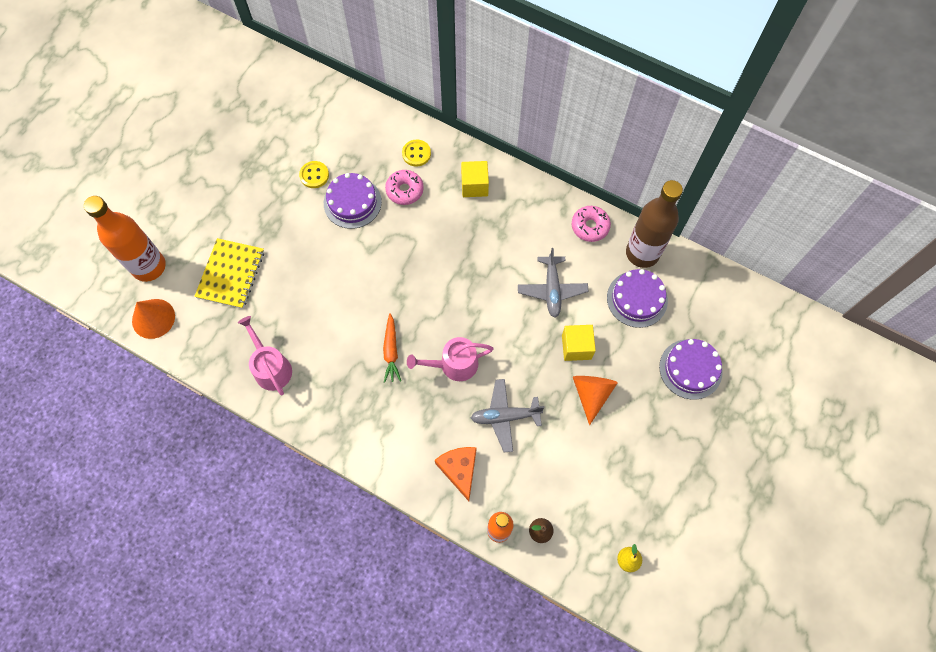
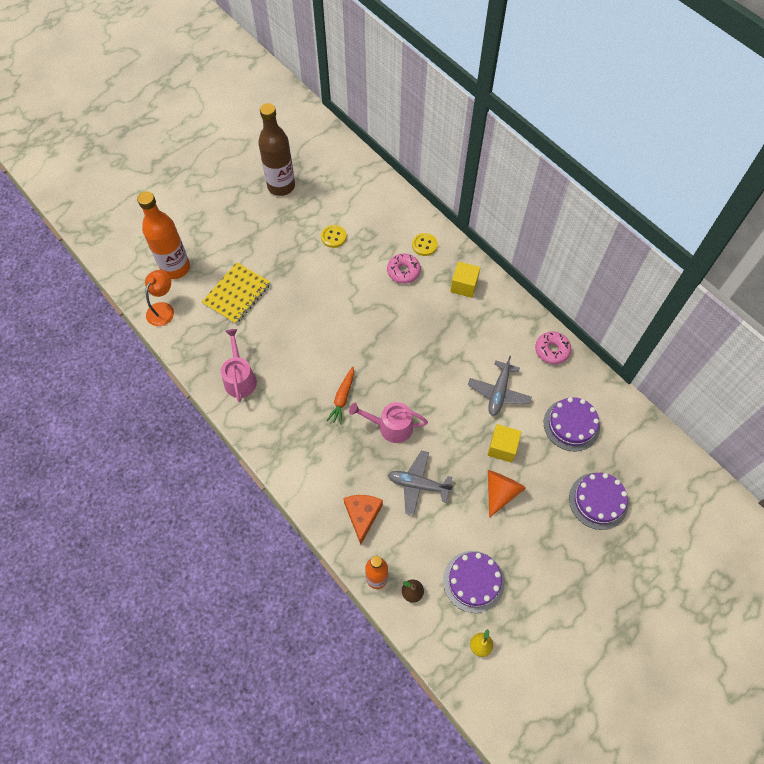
camera: 20 degrees right, 5 degrees down
orange cone [132,299,175,339] -> orange lamp [145,270,174,326]
purple cake [324,173,382,229] -> purple cake moved to [443,551,505,613]
brown bottle [626,180,683,268] -> brown bottle moved to [258,103,295,196]

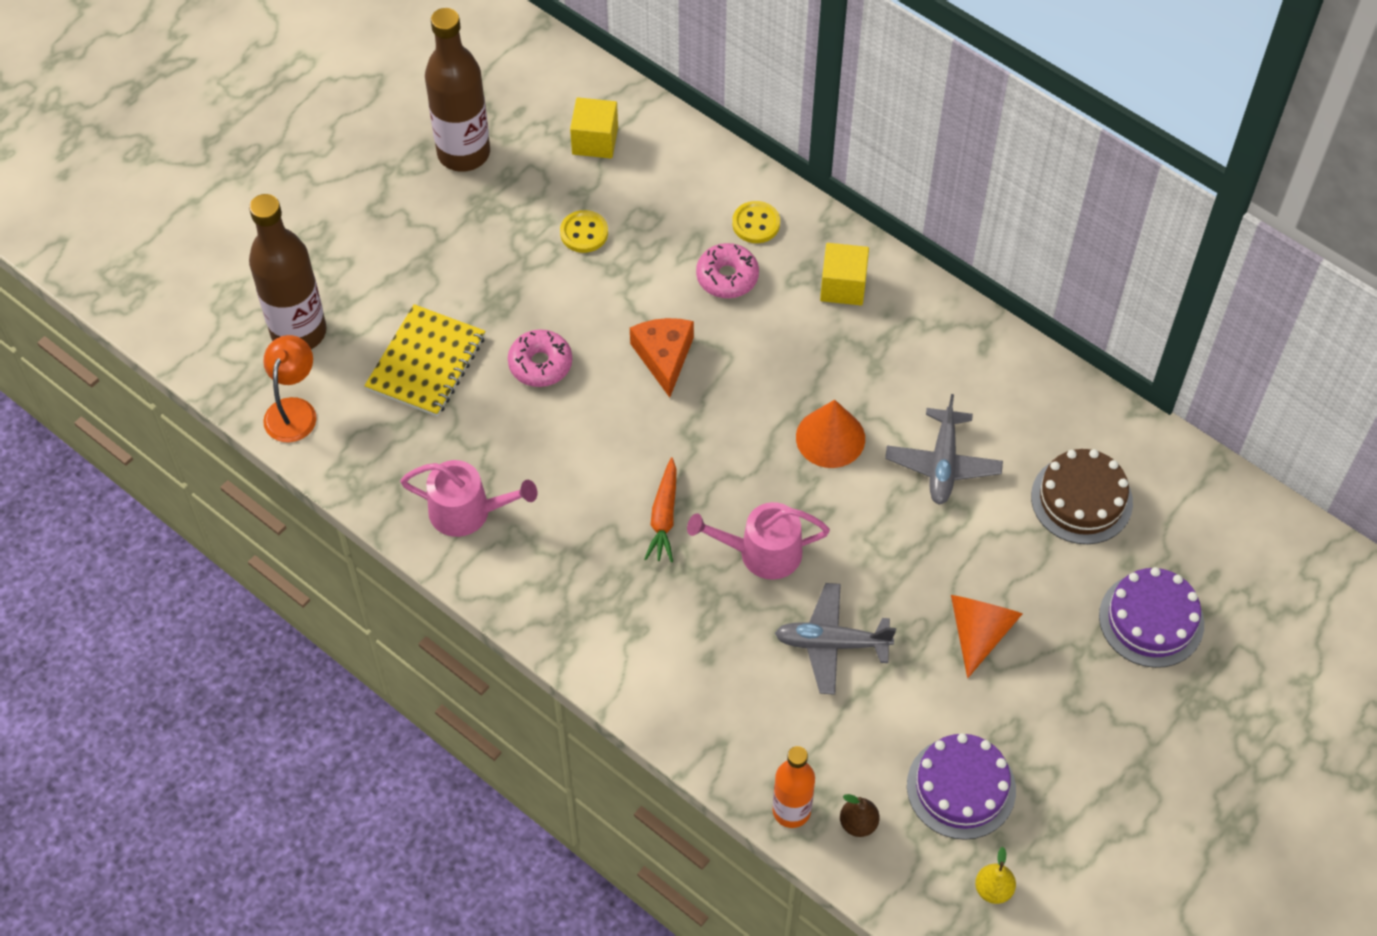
camera: 10 degrees left, 5 degrees down
orange bottle [137,191,190,279] -> brown bottle [249,194,327,349]
pink watering can [221,329,257,402] -> pink watering can turned 120 degrees clockwise [400,460,537,537]
orange cheese [343,495,383,545] -> orange cheese moved to [630,318,694,398]
yellow cube [487,424,521,463] -> yellow cube moved to [570,97,618,158]
pink donut [535,332,571,364] -> pink donut moved to [508,329,572,387]
purple cake [544,397,600,451] -> brown cake [1031,449,1133,544]
none -> orange cone [796,400,865,468]

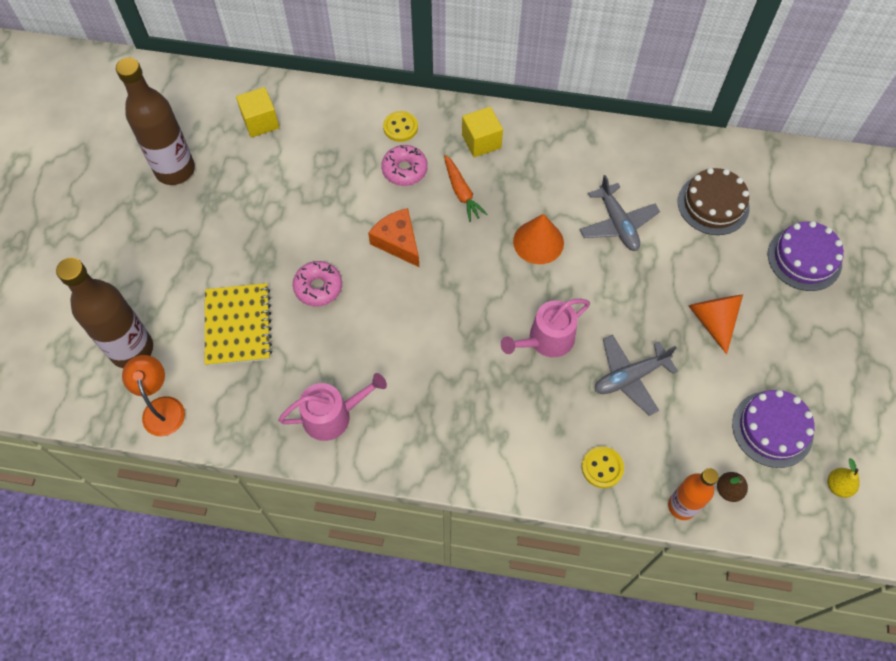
camera: 30 degrees left, 5 degrees up
yellow button [560,210,608,253] -> yellow button moved to [582,446,624,488]
orange carrot [644,457,677,562] -> orange carrot moved to [444,155,488,222]

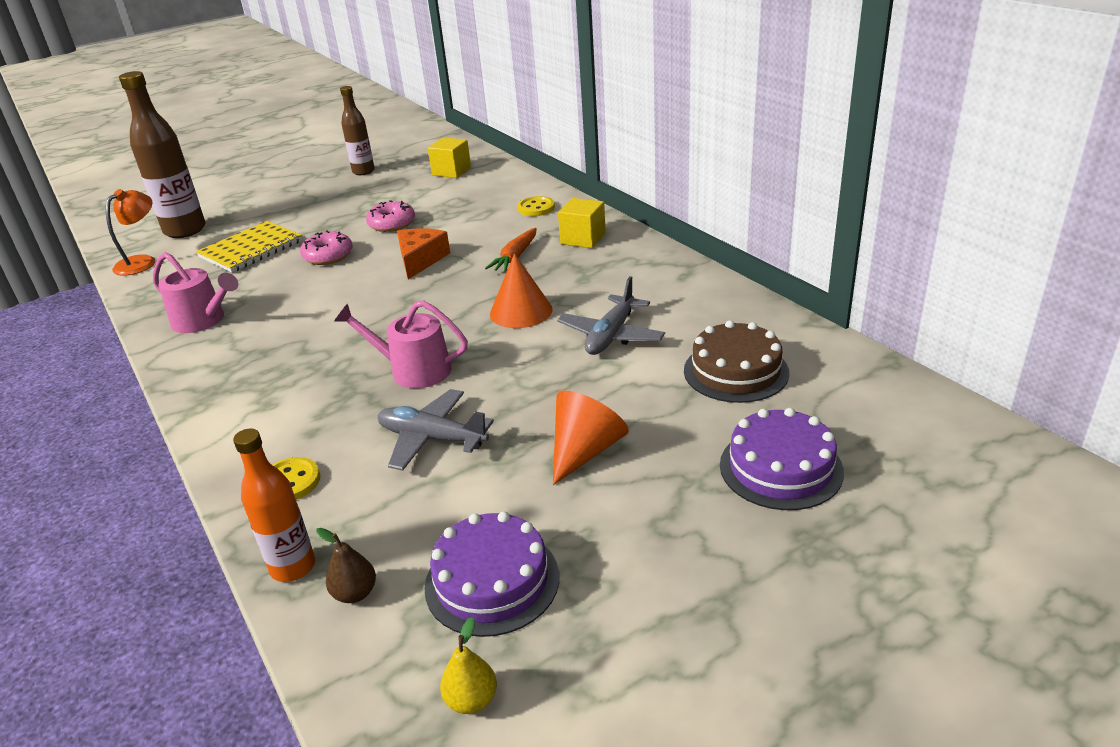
camera: 50 degrees right, 30 degrees down
brown bottle [116,58,195,185] -> brown bottle [340,86,375,175], size x0.60
pink donut [381,145,428,186] -> pink donut moved to [366,200,415,232]

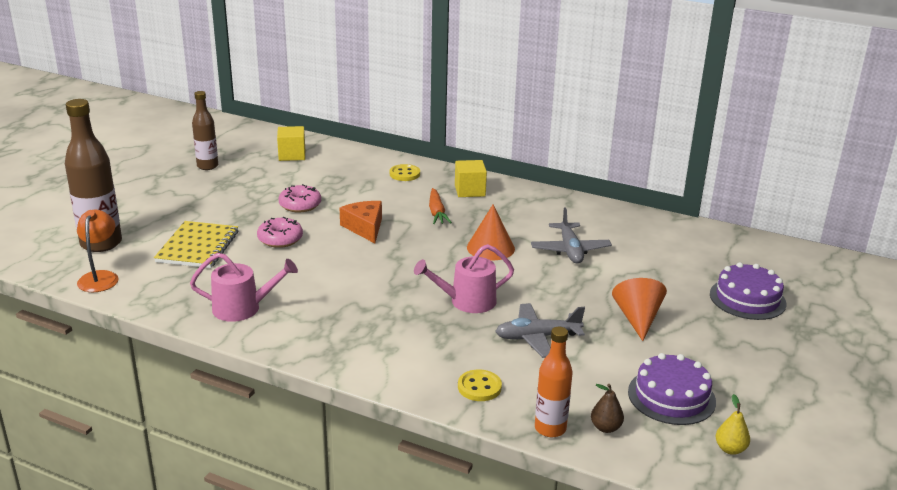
camera: 35 degrees left, 5 degrees down
brown cake [684,320,789,403] -> none

